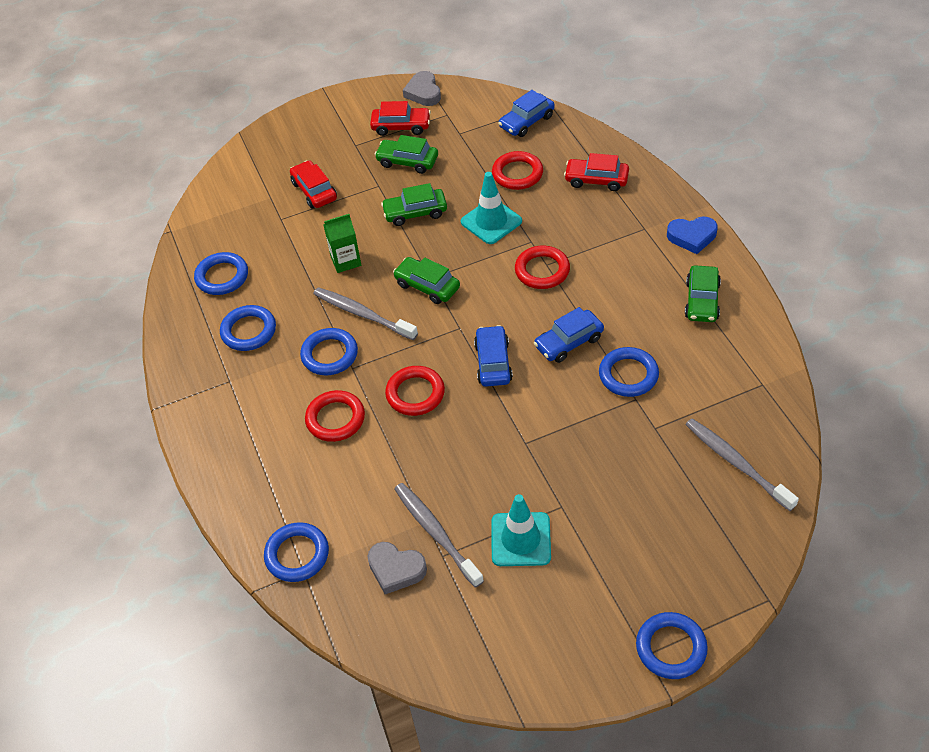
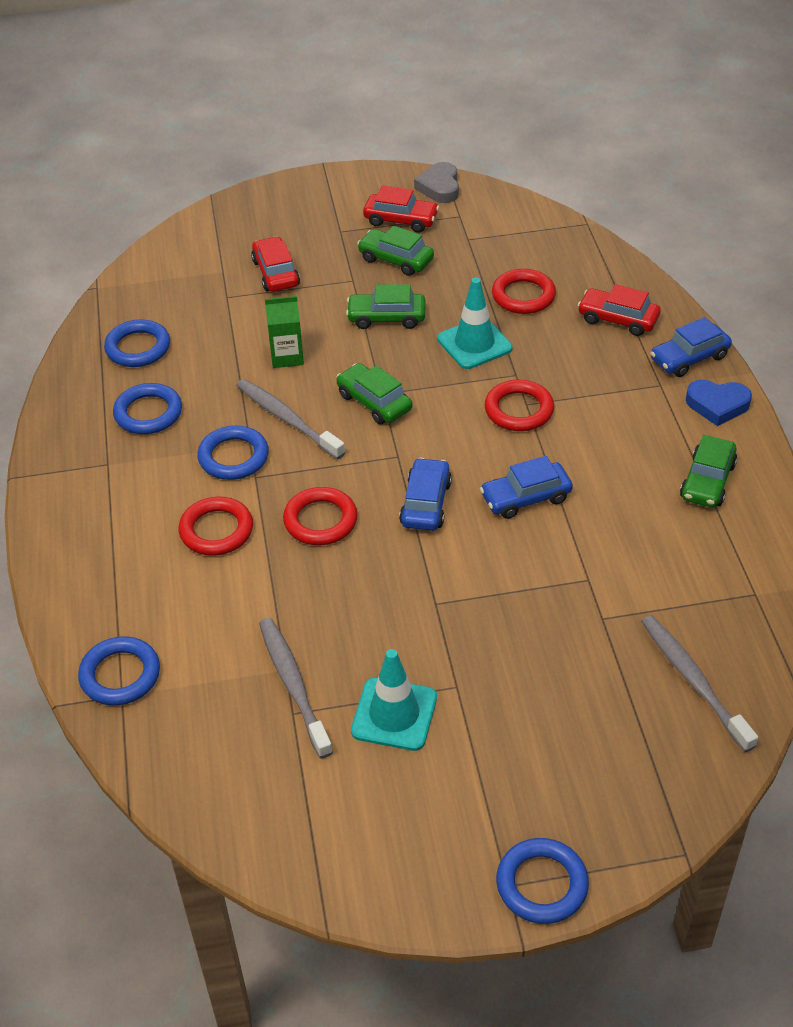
camera: 10 degrees right, 5 degrees down
grey heart [367,542,427,594] -> none
blue car [498,90,555,137] -> blue car moved to [650,317,732,377]
blue ring [599,347,659,397] -> none

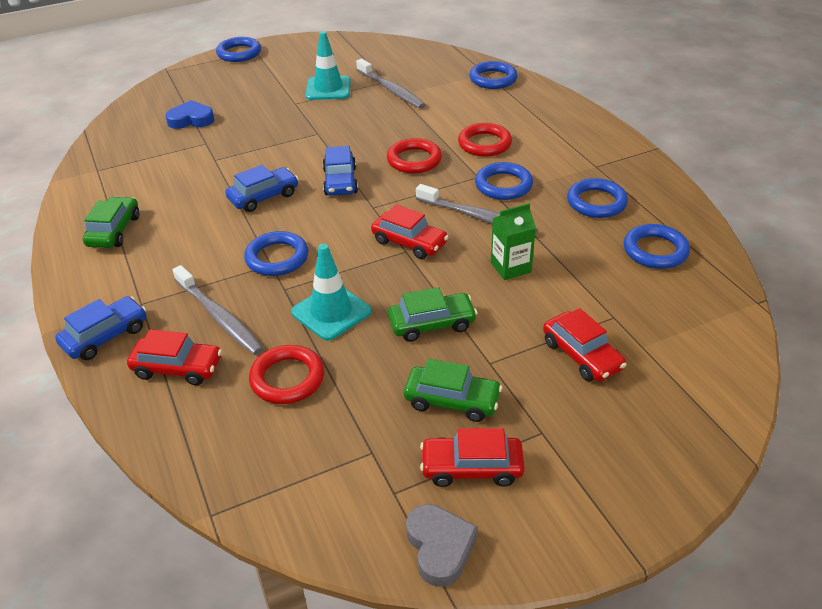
camera: 165 degrees right, 5 degrees down
green car [336,363,413,424] -> red car [371,204,449,259]
red ring [485,380,554,431] -> blue ring [244,231,309,276]
grey toothbrush [641,615,758,752] -> grey toothbrush moved to [173,265,264,355]
blue heart [686,380,752,426] -> blue heart moved to [165,100,214,129]

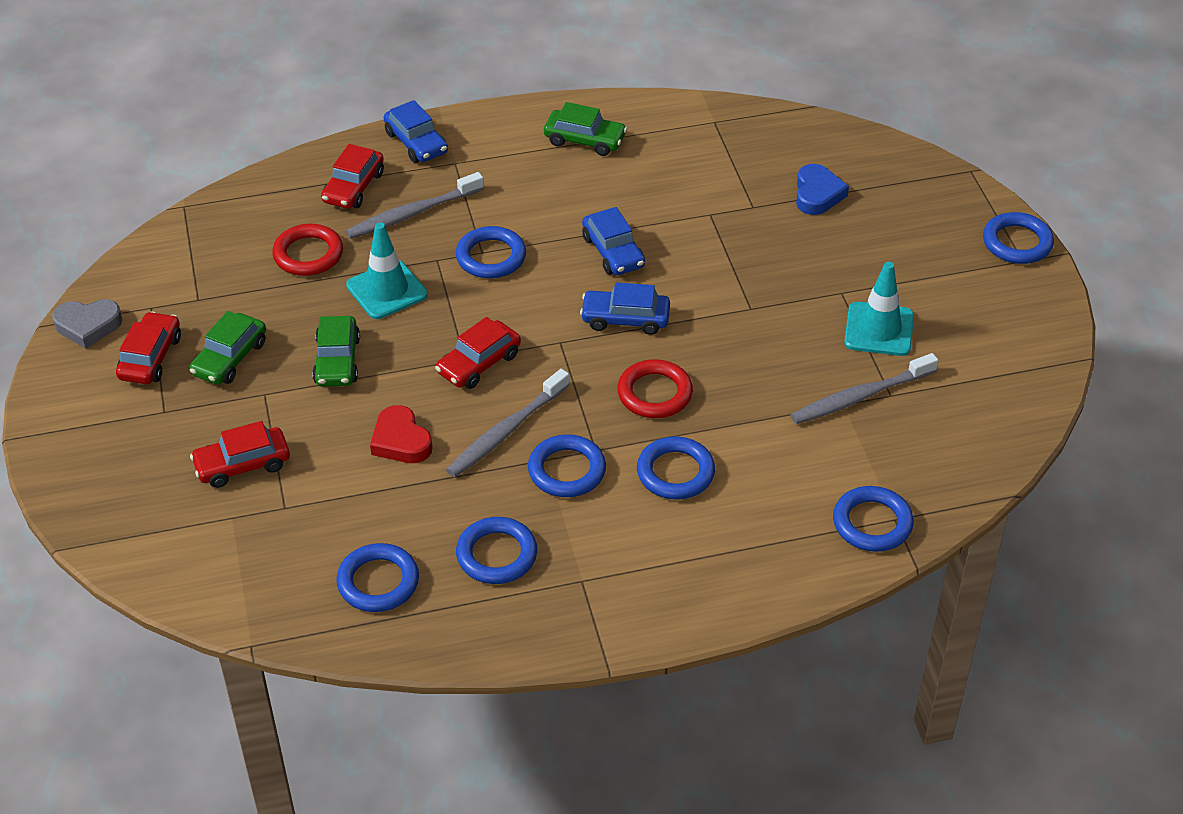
camera: 100 degrees right, 5 degrees up
red ring [458,123,512,157] -> blue ring [637,436,715,499]
green carton [491,203,536,280] -> red heart [370,405,432,463]

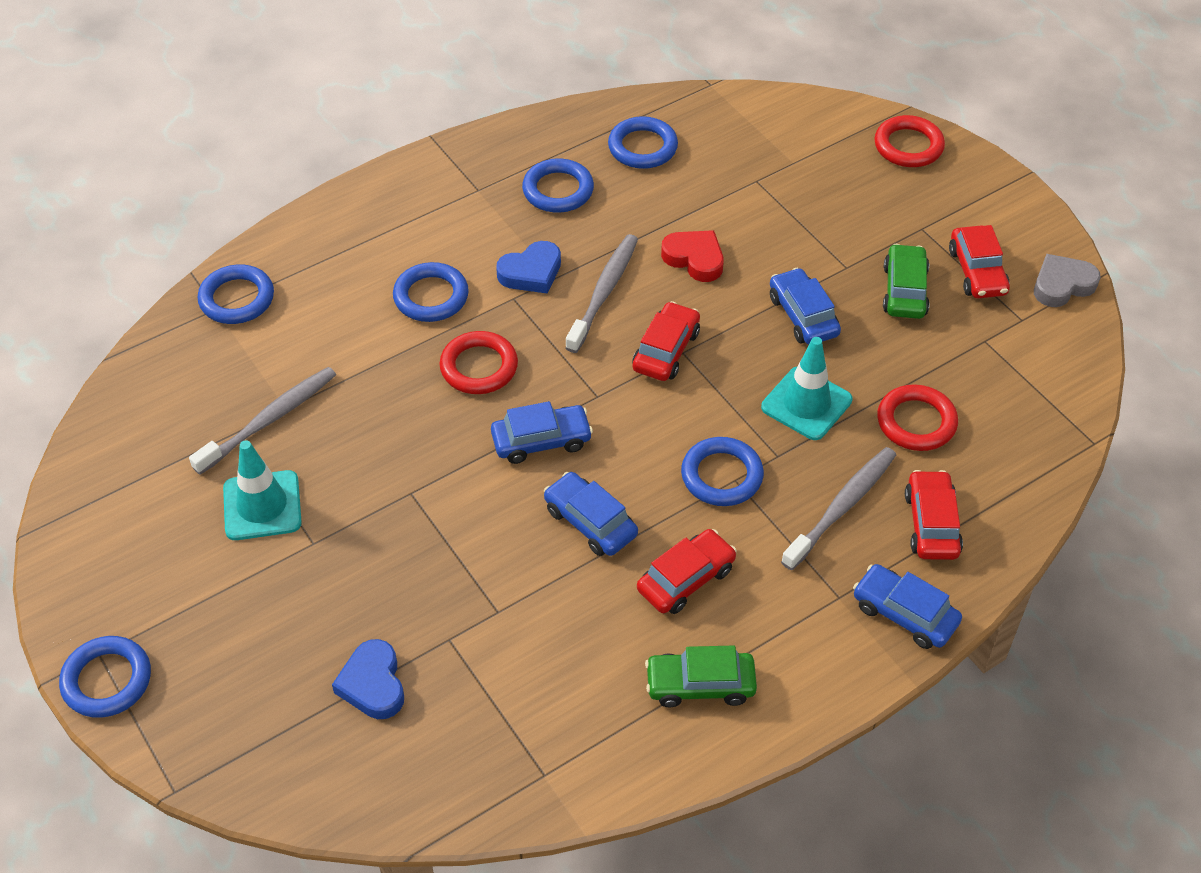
camera: 160 degrees right, 5 degrees up
red car [190,421,290,488] -> red car moved to [637,529,737,614]
green car [312,316,360,387] -> blue car [770,268,841,345]
blue ring [528,434,606,497] -> blue heart [496,241,561,294]
none -> red ring [875,115,945,167]

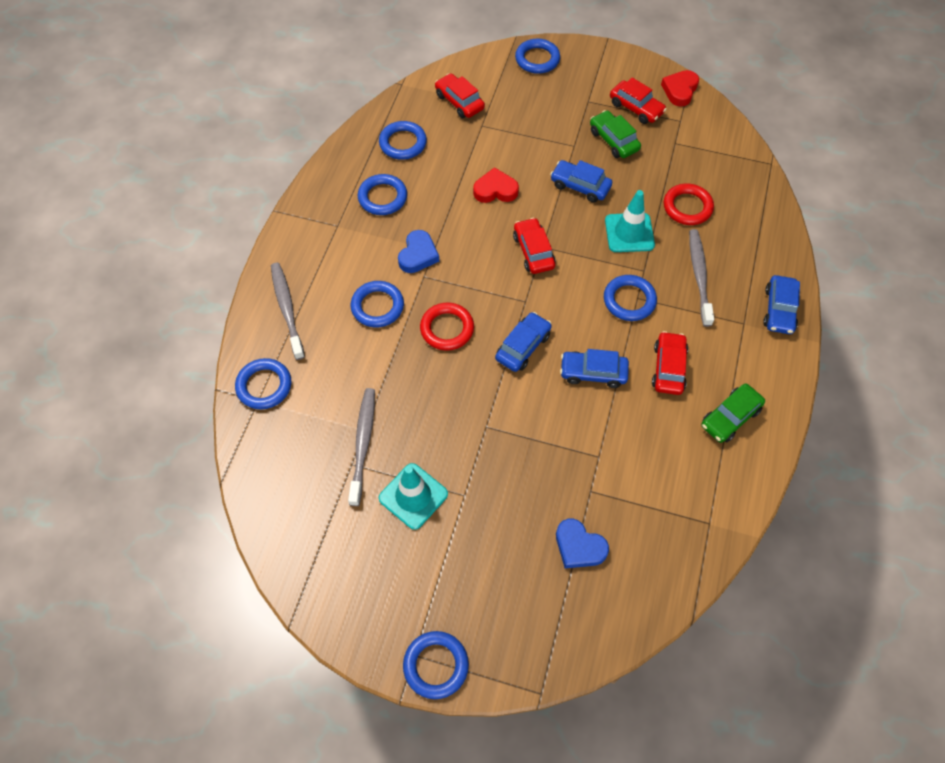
camera: 40 degrees left, 10 degrees up
grey toothbrush [565,234,638,353] -> grey toothbrush moved to [271,263,305,360]
blue car [853,564,962,649] -> blue car turned 75 degrees counterclockwise [763,275,800,334]
red ring [875,115,945,167] -> blue ring [515,39,560,74]
red car [905,470,963,560] -> red car moved to [435,73,485,118]
grey heart [1034,254,1101,307] -> red heart [661,70,699,107]

